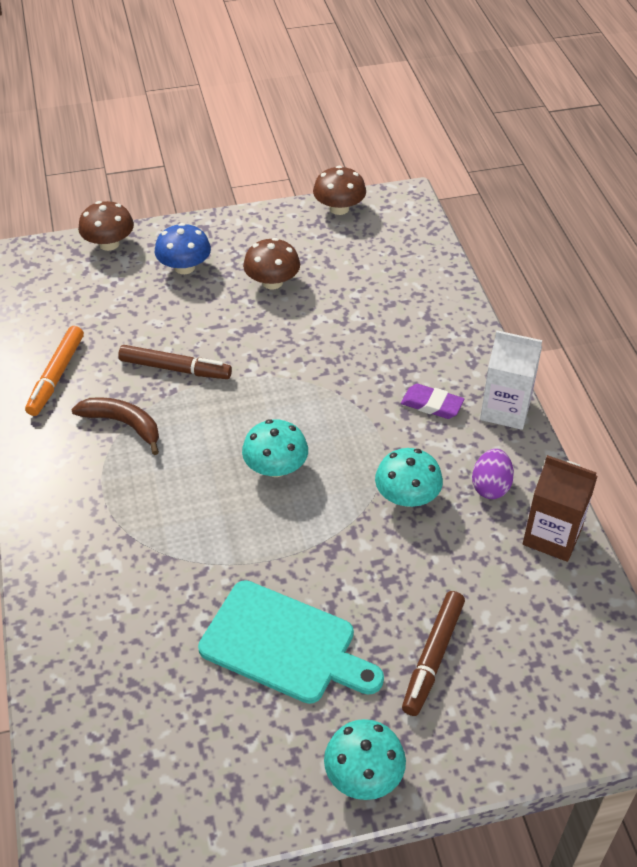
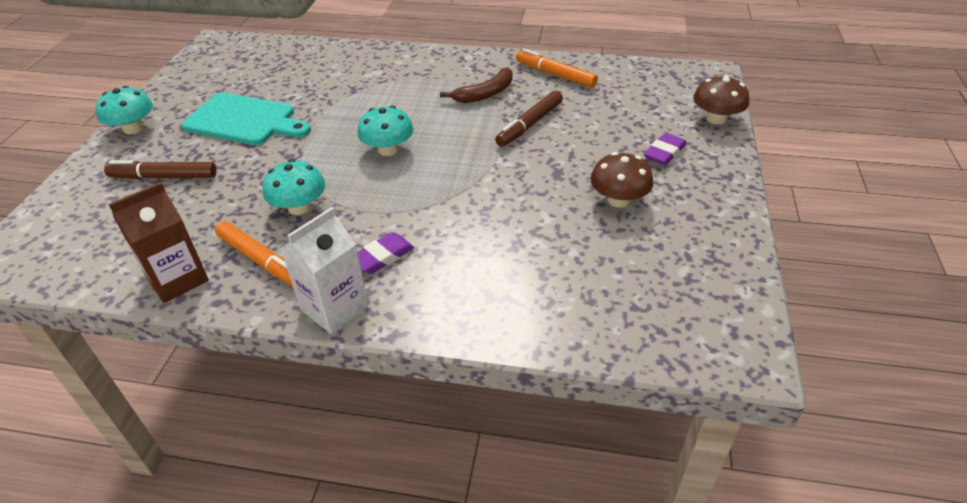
camera: 115 degrees right, 5 degrees down
blue mushroom [155,223,211,274] -> purple eraser [644,133,687,165]
turquoise cutting board [198,580,384,704] -> turquoise cutting board turned 120 degrees counterclockwise [182,93,311,145]
brown mushroom [313,166,366,215] -> none
brown marker [402,591,465,716] -> brown marker turned 45 degrees counterclockwise [104,160,216,179]
purple egg [472,449,514,499] -> orange marker [215,221,293,287]

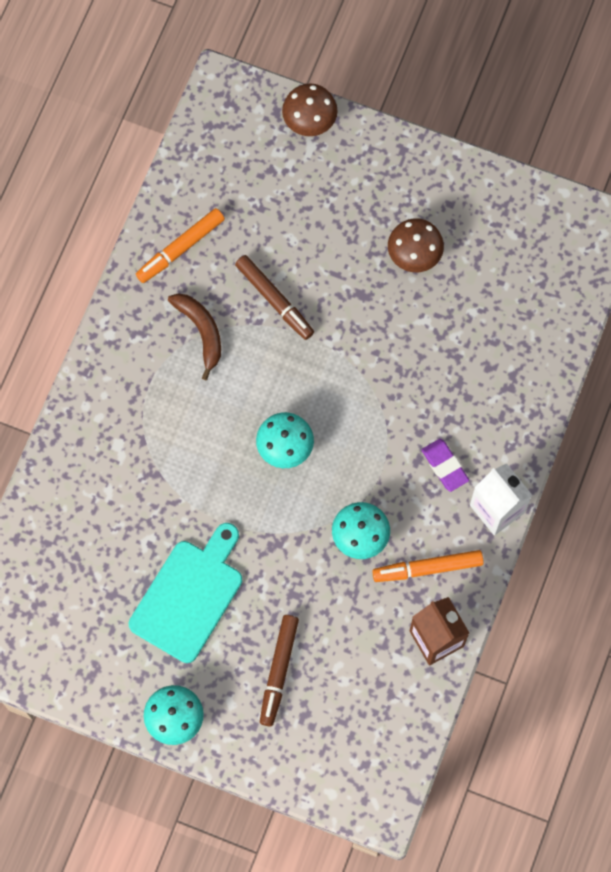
camera: 80 degrees left, 30 degrees up
orange marker [215,221,293,287] -> orange marker turned 150 degrees counterclockwise [372,550,484,582]
purple eraser [644,133,687,165] -> none

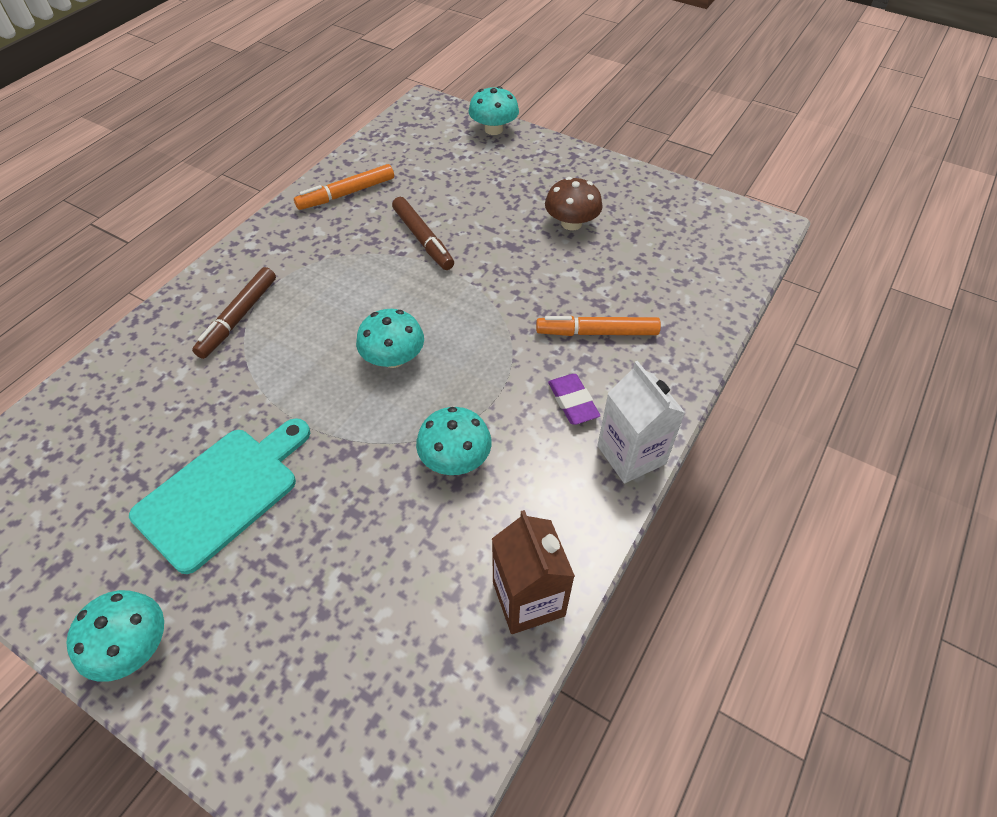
camera: 10 degrees right, 20 degrees down
brown banana [168,293,221,380] -> none
brown marker [260,615,299,726] -> brown marker moved to [192,267,276,359]
brown mushroom [282,83,338,136] -> turquoise mushroom [468,86,519,135]
orange marker [372,550,484,582] -> orange marker moved to [536,316,661,336]

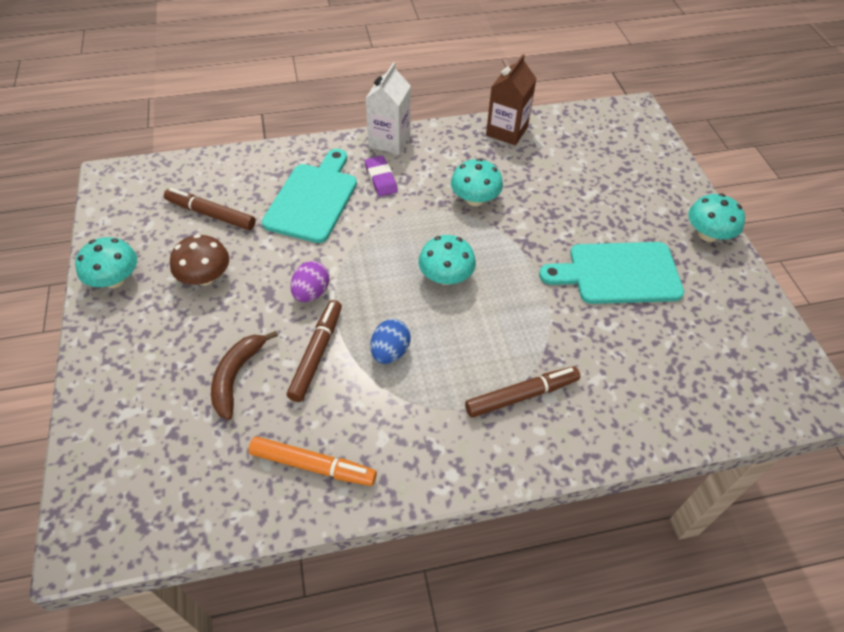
camera: 135 degrees left, 0 degrees up
turquoise mushroom [468,86,519,135] -> turquoise mushroom moved to [75,237,137,288]
orange marker [536,316,661,336] -> turquoise cutting board [262,149,357,243]
purple eraser [548,374,600,425] -> purple eraser turned 45 degrees counterclockwise [365,156,398,196]
none -> brown marker [164,188,256,230]
none -> brown banana [211,331,278,420]
none -> purple egg [290,261,329,302]
none -> blue egg [370,319,411,364]

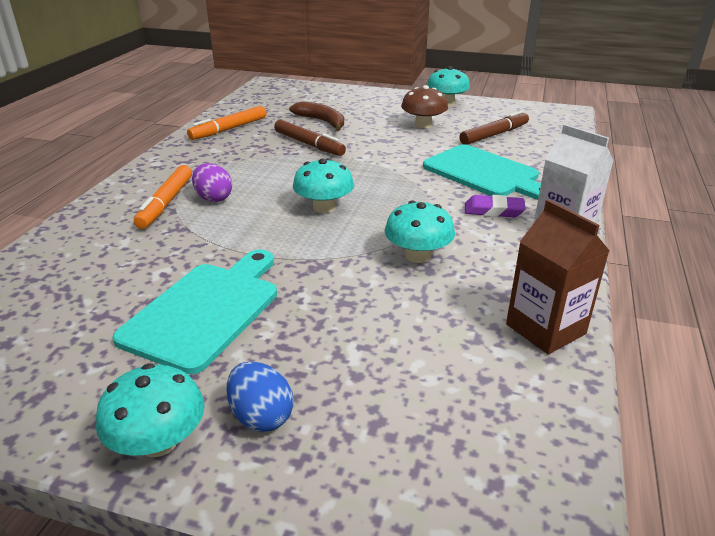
camera: 120 degrees right, 20 degrees down
purple egg [290,261,329,302] -> purple egg moved to [192,163,232,202]
blue egg [370,319,411,364] -> blue egg moved to [226,361,293,432]
brown marker [465,366,580,418] -> orange marker [134,165,192,229]

